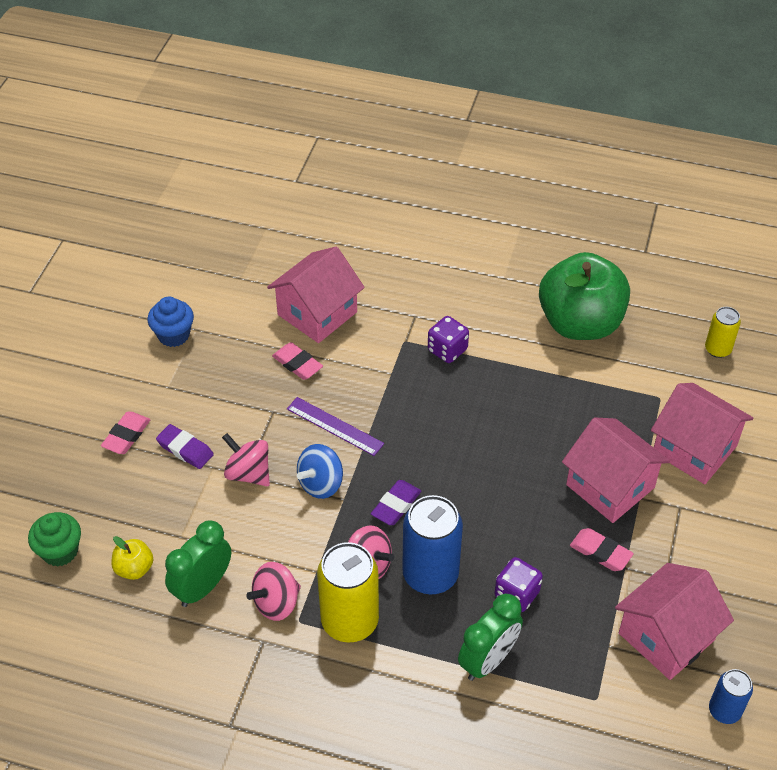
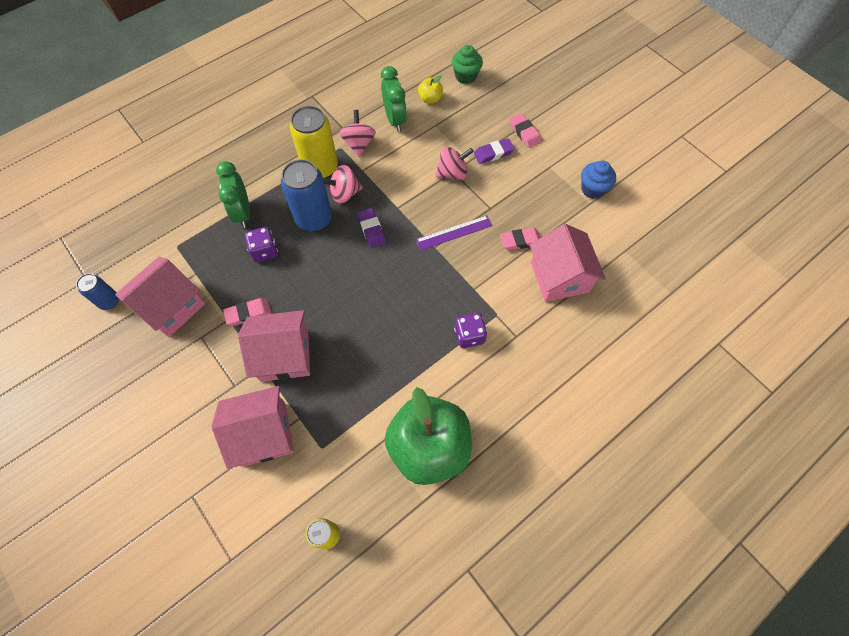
camera: 125 degrees right, 15 degrees up
blue spinning top [297,444,343,499] -> none
pink house [615,563,734,680] -> pink house turned 45 degrees clockwise [115,257,205,337]

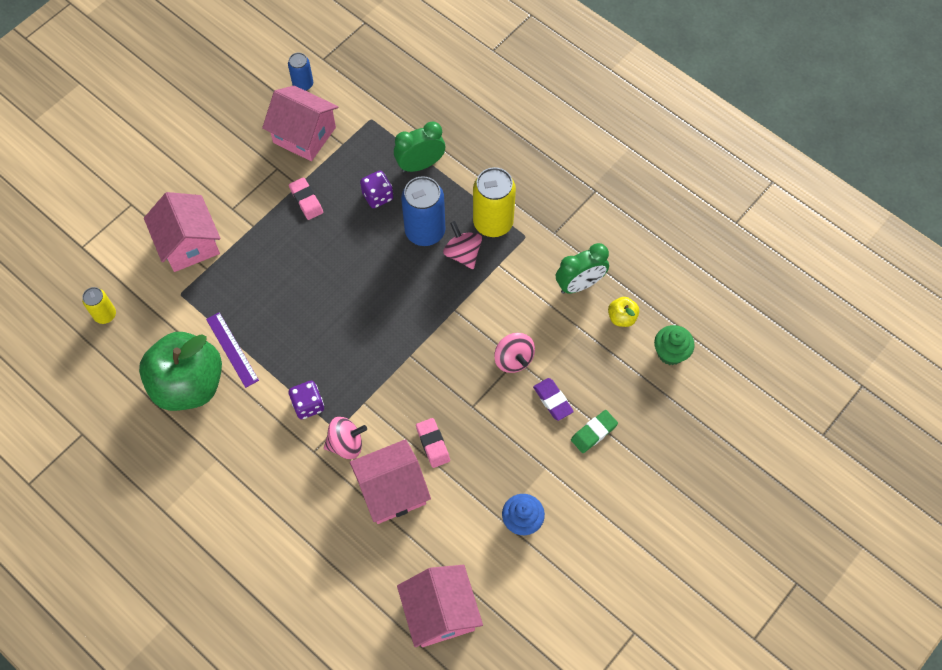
camera: 80 degrees right, 0 degrees up
pink house [238,310,310,382] -> pink house moved to [397,565,483,647]
pink spinning top [339,110,376,157] -> pink spinning top moved to [324,417,367,459]
purple eraser [357,208,386,248] -> none
purple ruler [416,215,493,251] -> purple ruler moved to [206,312,259,388]
pink eraser [510,113,541,148] -> green eraser [571,410,618,453]

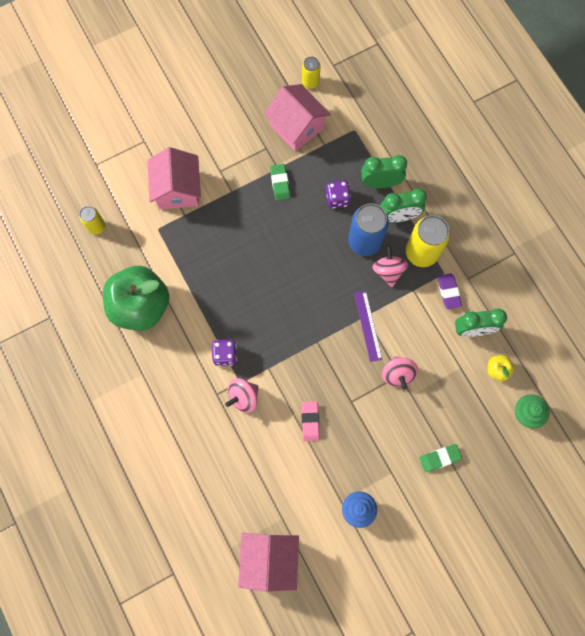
camera: 20 degrees right, 10 degrees up
purple ruler [206,312,259,388] -> purple ruler moved to [354,291,382,362]
blue can [288,52,313,91] -> yellow can [302,57,321,89]
pink eraser [289,177,323,220] -> green eraser [270,164,290,201]
pink spinning top [324,417,367,459] -> pink spinning top turned 135 degrees clockwise [225,378,259,413]
pink house [350,439,431,524] -> none
purple eraser [533,378,574,421] -> purple eraser moved to [437,273,462,309]
none -> green clock [380,188,427,222]

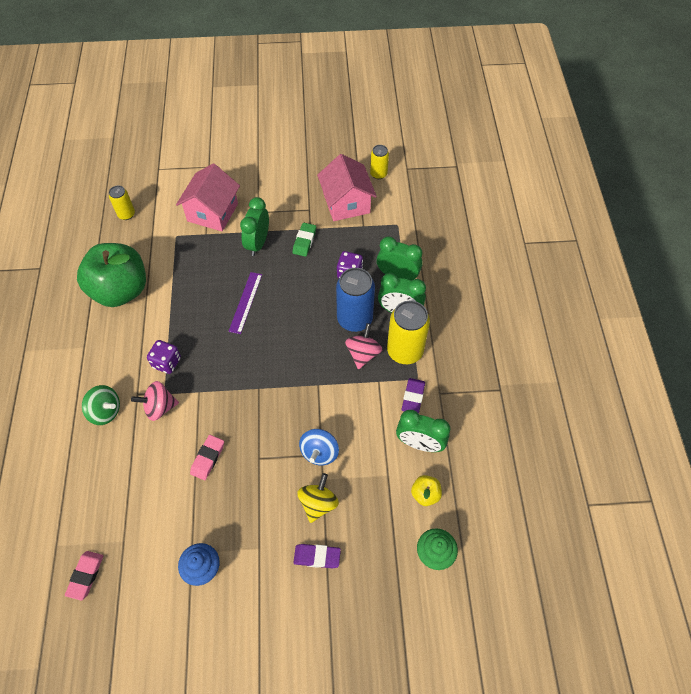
camera: 25 degrees right, 15 degrees down
pink house [238,533,299,592] -> pink eraser [65,551,103,600]
purple ruler [354,291,382,362] -> purple ruler moved to [229,272,262,334]
pink spinning top [382,356,418,390] -> blue spinning top [299,429,339,465]
green eraser [419,444,462,472] -> purple eraser [293,544,341,568]
none -> green spinning top [82,385,120,425]
none -> green clock [240,197,269,256]
none -> yellow spinning top [297,473,339,523]

